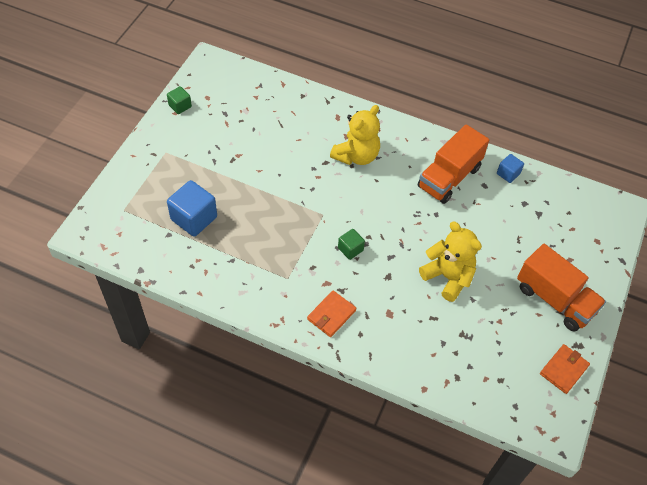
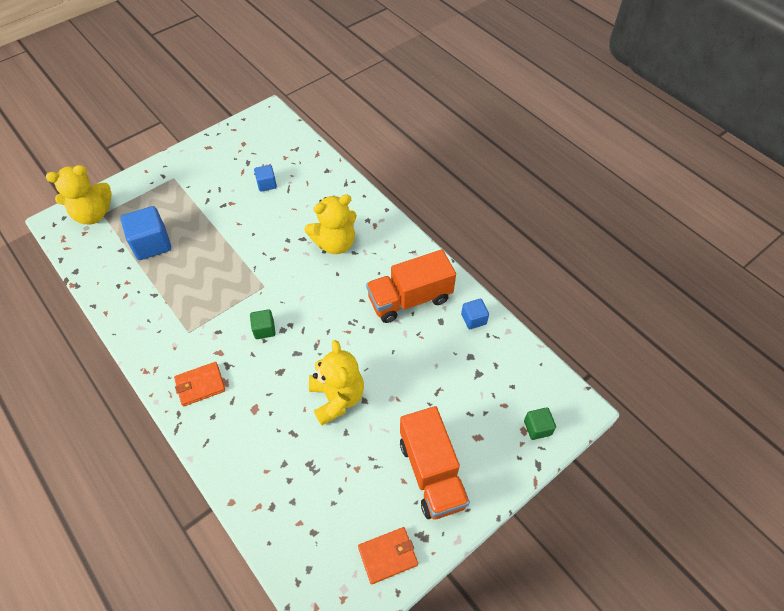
camera: 30 degrees right, 0 degrees up
green cube [167,86,192,114] -> green cube moved to [524,407,556,440]
none -> yellow teddy bear [46,165,112,225]
none -> blue cube [254,165,277,192]

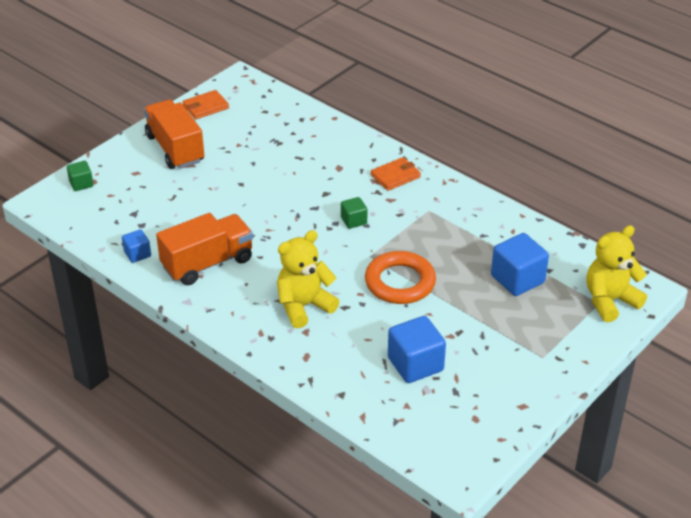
camera: 170 degrees right, 15 degrees down
blue cube [254,165,277,192] -> blue cube [388,316,446,383], size x1.82
yellow teddy bear [309,340,364,425] -> none
none -> orange ring [365,251,436,304]

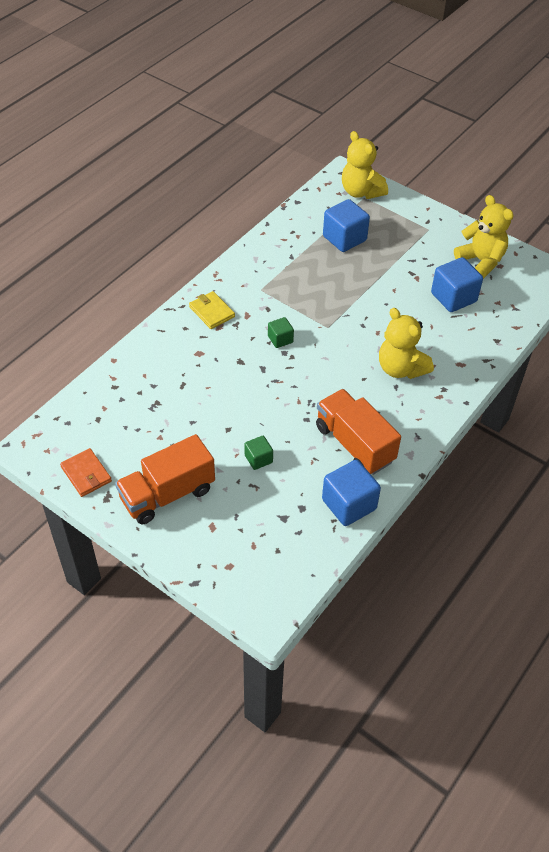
camera: 95 degrees left, 10 degrees up
green cube [67,161,94,191] -> green cube moved to [245,436,273,470]
blue cube [122,229,151,263] -> blue cube [322,460,381,526], size x1.82
orange ring [365,251,436,304] -> none
orange wallet [371,157,421,191] -> yellow wallet [189,291,235,329]
none -> yellow teddy bear [454,195,513,279]

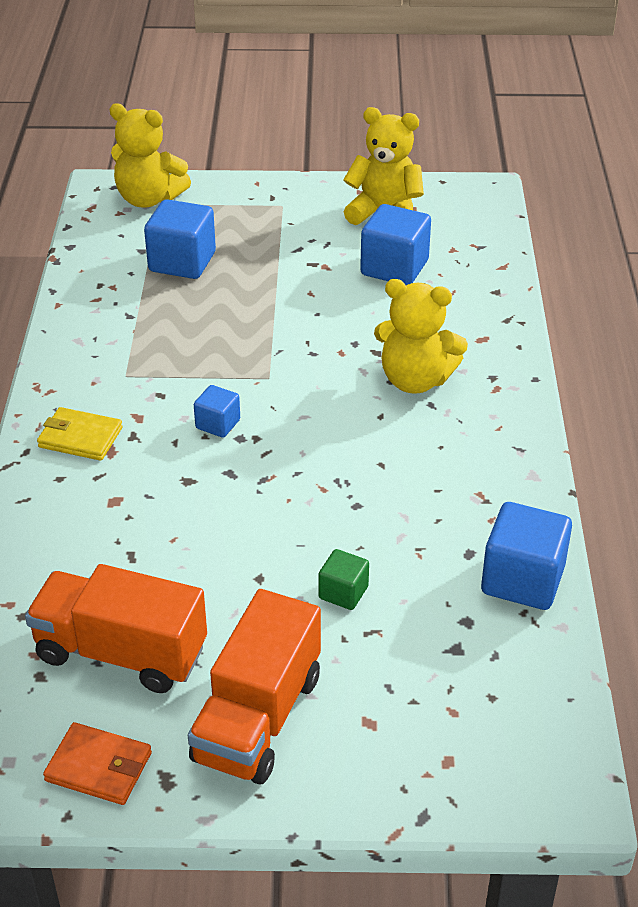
camera: 35 degrees left, 10 degrees down
green cube [268,317,294,348] -> blue cube [194,385,240,437]
orange truck [316,389,401,475] -> orange truck moved to [25,564,207,693]

